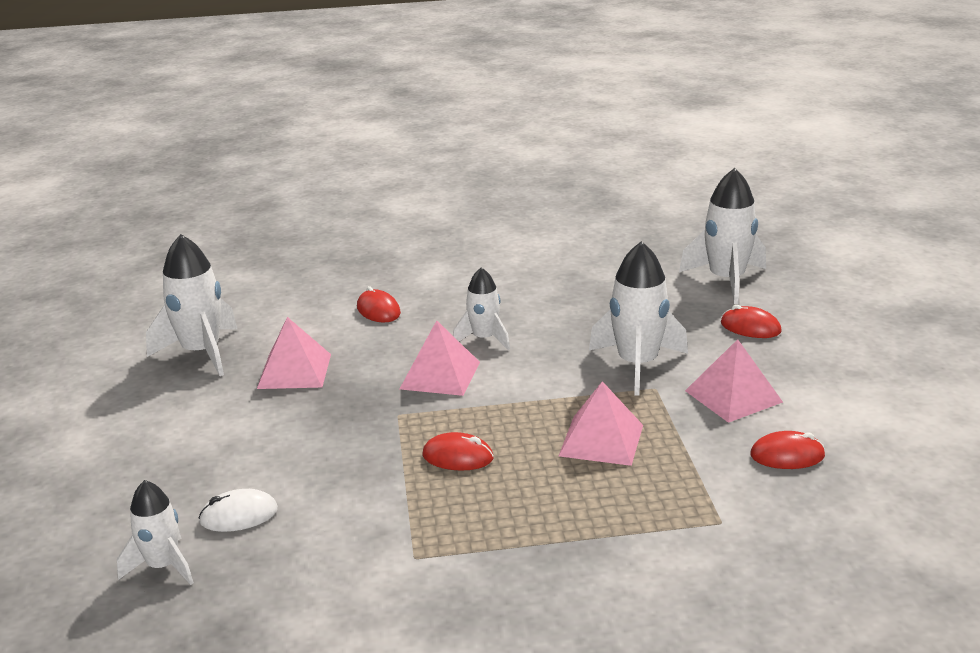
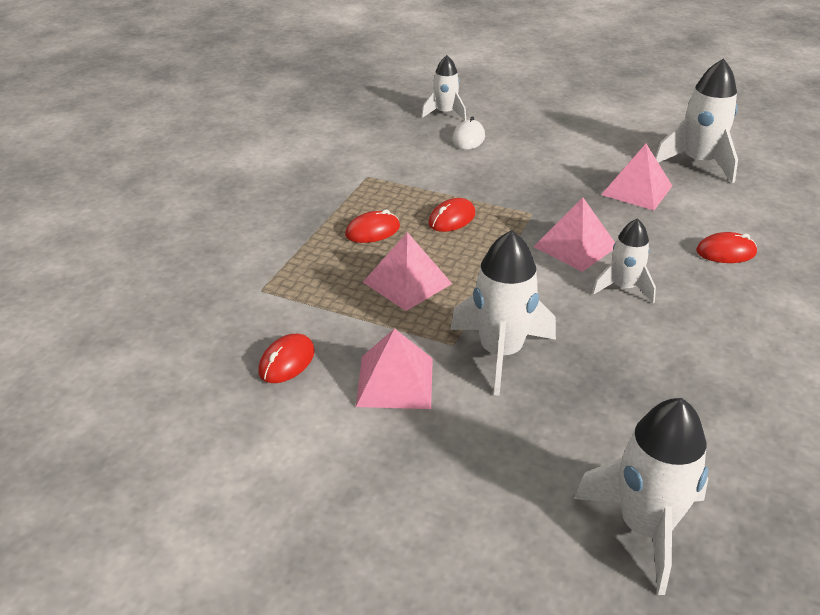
camera: 120 degrees right, 10 degrees up
red mouse [721,304,782,338] -> red mouse moved to [345,210,400,243]

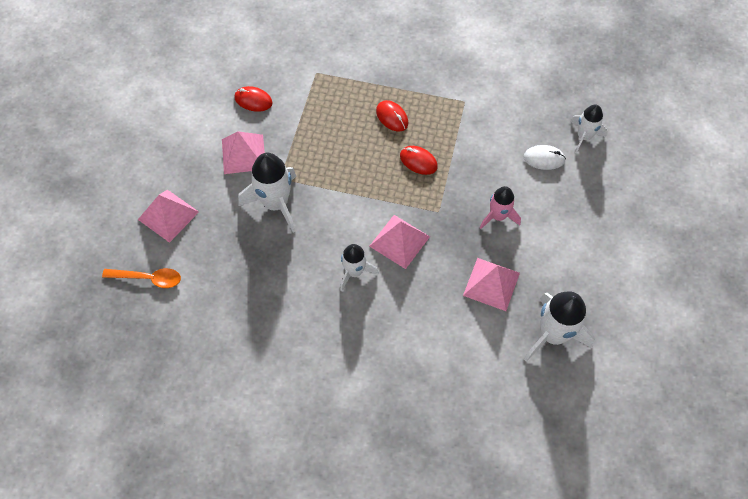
camera: 80 degrees right, 25 degrees up
pink pyramid [363,232,452,311] -> pink pyramid moved to [138,190,199,243]
white rocket [574,398,708,595] -> orange spoon [102,268,181,288]
red mouse [696,232,757,263] -> none
none -> pink rocket [480,186,521,229]

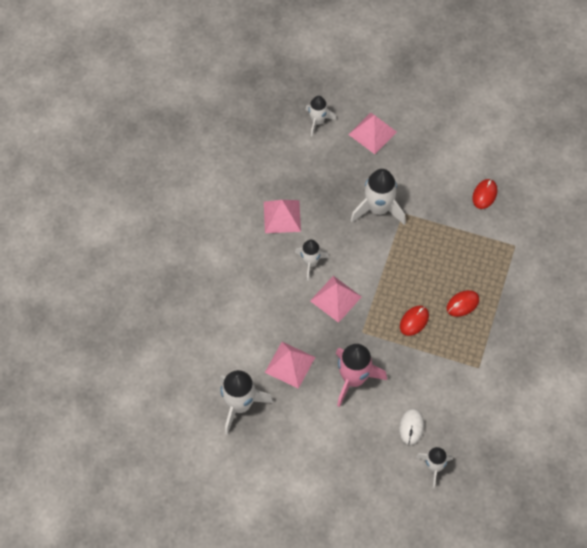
camera: 95 degrees right, 0 degrees up
orange spoon [102,268,181,288] -> white rocket [306,96,336,136]
pink pyramid [222,131,265,174] -> pink pyramid moved to [264,200,301,233]
pink rocket [480,186,521,229] -> pink rocket [336,344,387,407], size x1.62

